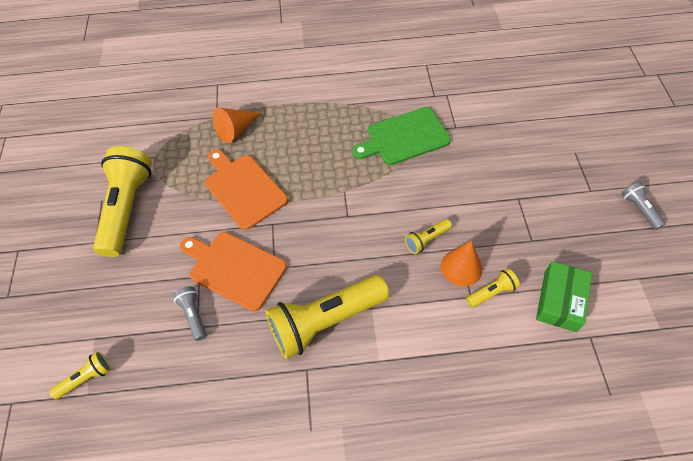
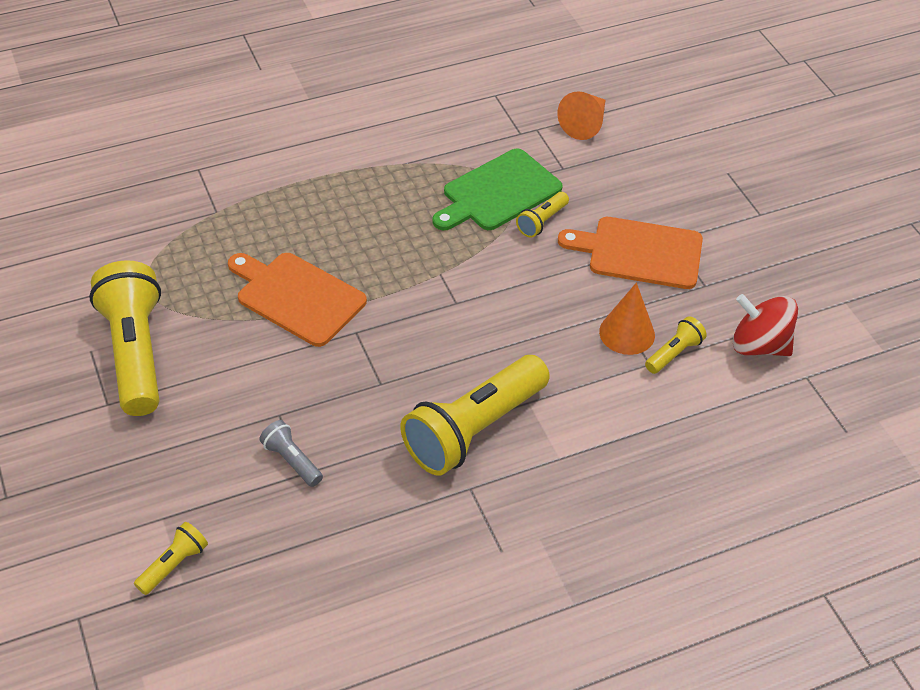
camera: 20 degrees left, 10 degrees down
orange cutting board [180,232,287,312] -> orange cutting board moved to [558,217,703,289]
orange cone [212,108,261,143] -> orange cone moved to [557,91,605,140]
yellow flashlight [405,219,452,254] -> yellow flashlight moved to [516,192,569,238]
green box [536,261,592,332] -> red spinning top [733,294,798,356]
grey flashlight [622,182,665,230] -> none

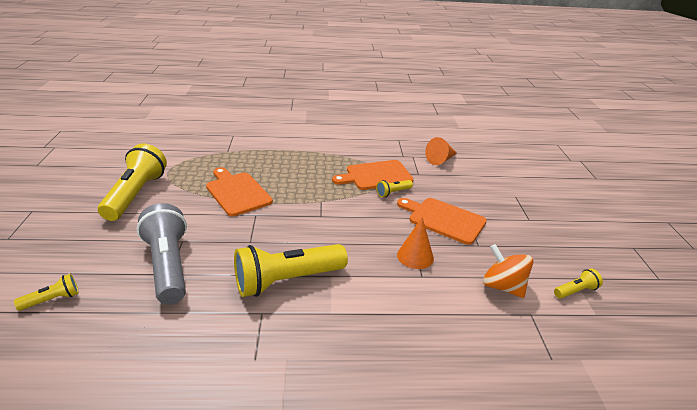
camera: 20 degrees right, 15 degrees down
grey flashlight [259,420,323,487] -> grey flashlight [137,203,187,305], size x2.23
green cutting board [432,149,563,230] -> orange cutting board [332,160,414,190]
yellow flashlight [645,316,707,374] -> yellow flashlight moved to [554,268,603,299]
red spinning top [733,294,798,356] -> orange spinning top [483,244,533,298]

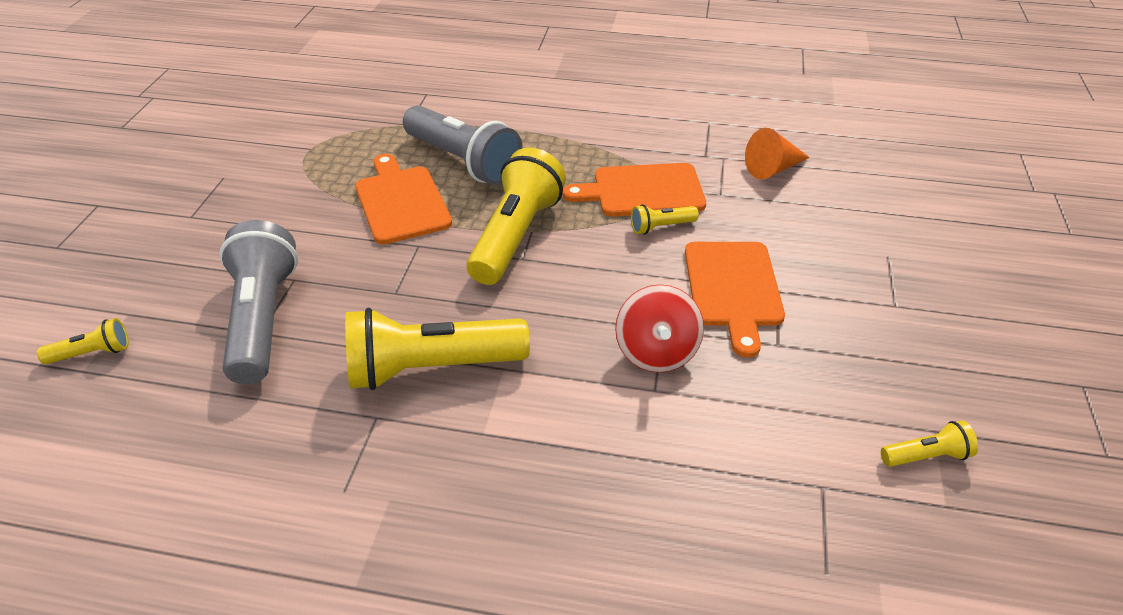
camera: 15 degrees right, 10 degrees up
yellow flashlight [98,144,167,221] -> yellow flashlight moved to [466,147,566,285]
orange cutting board [397,198,487,245] -> orange cutting board turned 135 degrees counterclockwise [685,242,785,357]
orange cone [397,217,434,269] -> red spinning top [615,284,704,373]
orange spinning top [483,244,533,298] -> none
none -> grey flashlight [403,105,523,185]

